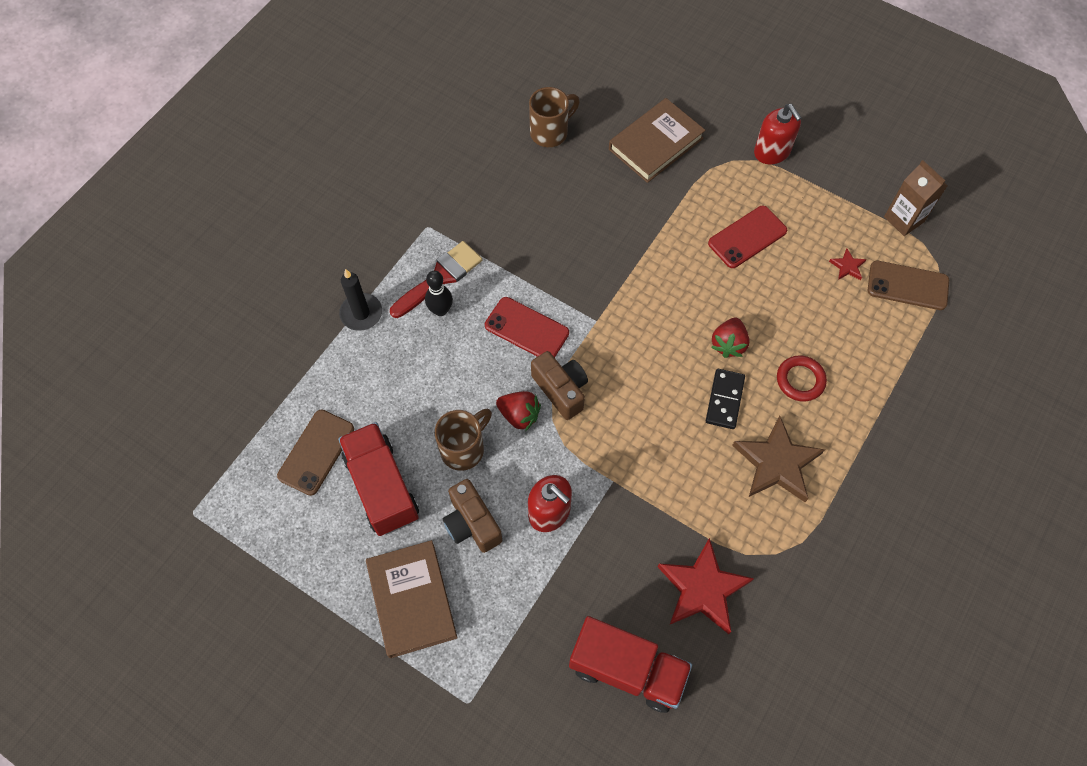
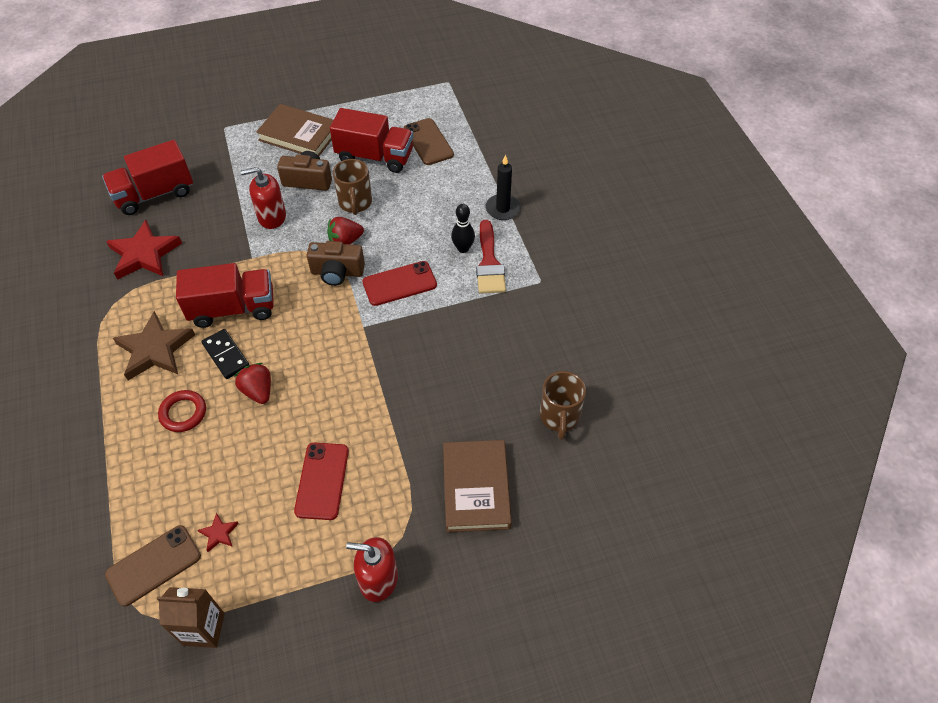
camera: 130 degrees right, 10 degrees down
none -> red truck [176,263,274,328]

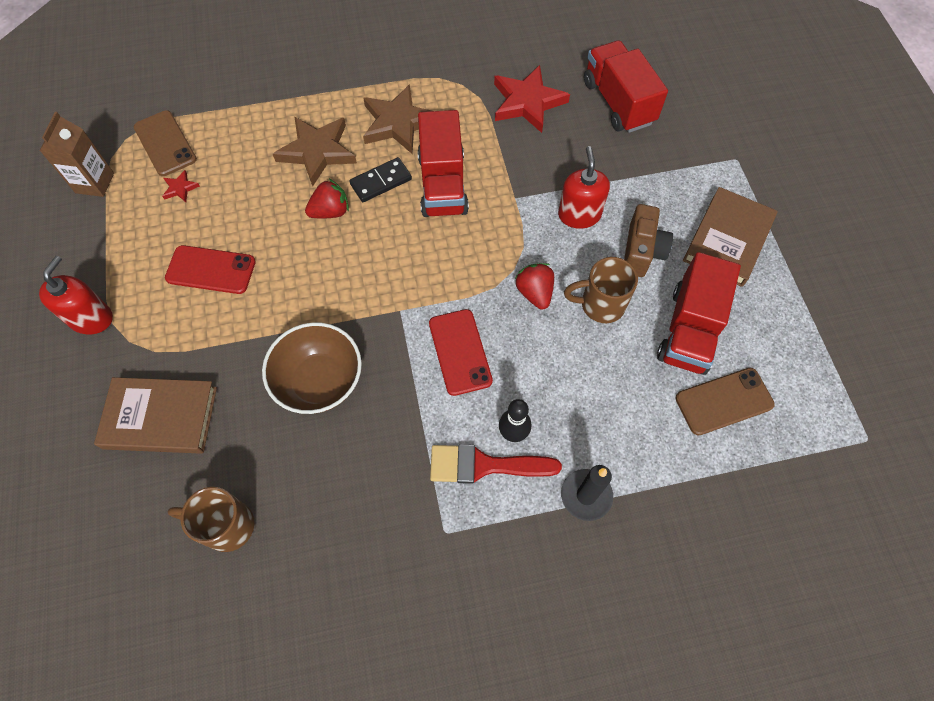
camera: 95 degrees right, 10 degrees up
red ring [158,390,206,432] -> brown star [273,117,357,186]
brown camera [307,241,365,286] -> none
none -> brown bowl [262,322,362,414]

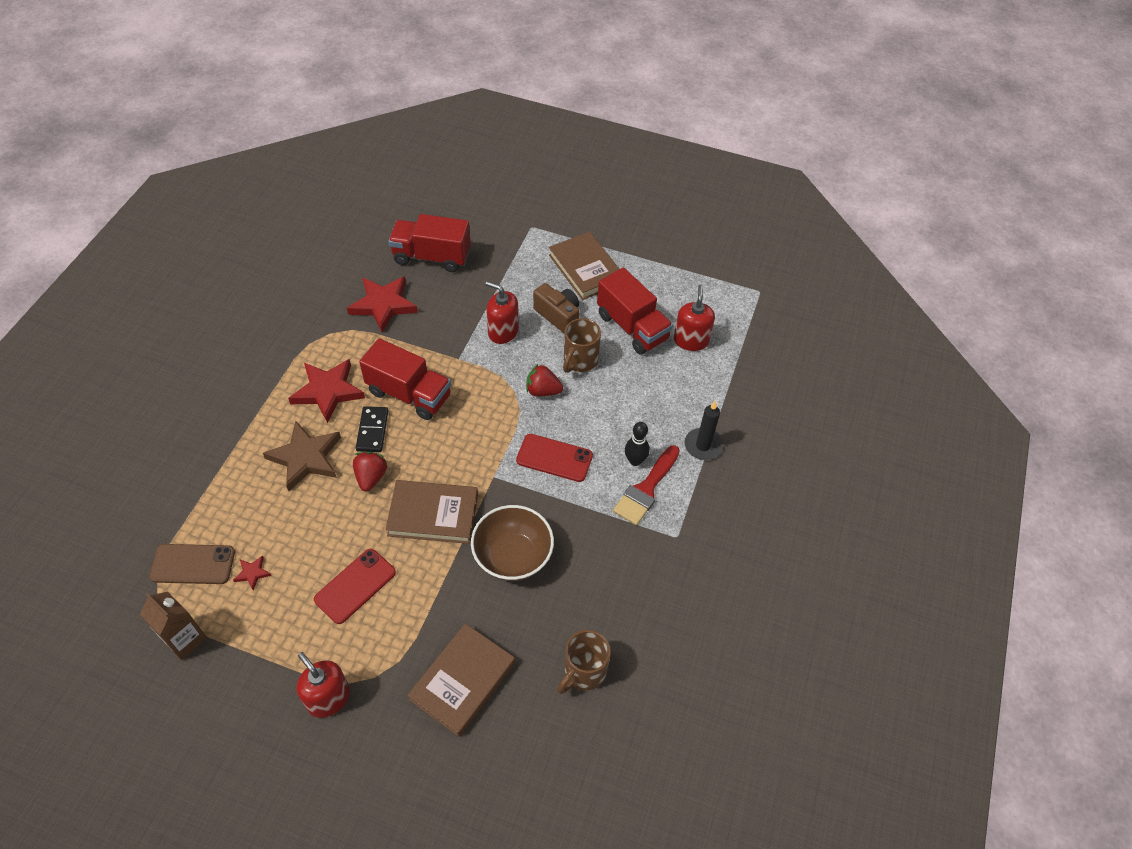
camera: 60 degrees left, 10 degrees down
brown star [363,84,431,154] -> red star [288,359,365,423]
brown phone [675,368,775,436] -> red soap dispenser [674,285,715,351]
none -> brown book [385,480,478,544]

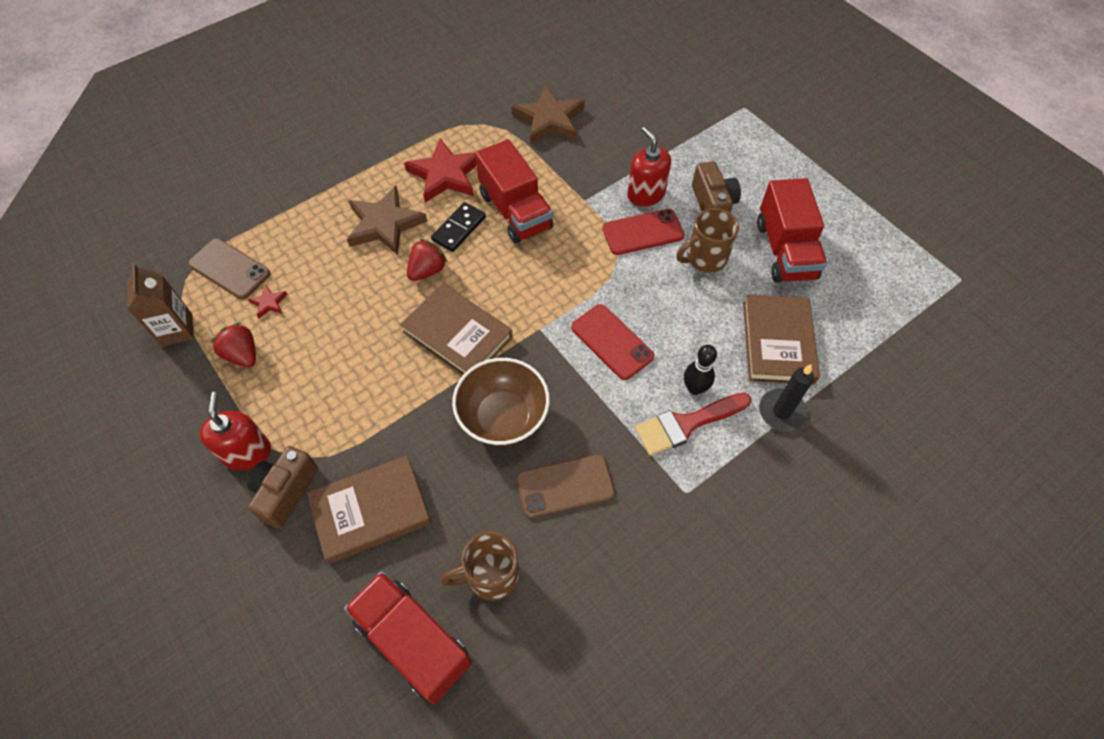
camera: 35 degrees right, 5 degrees up
red phone [314,549,396,624] -> red phone moved to [602,209,685,255]
red star [347,276,418,332] -> brown star [511,85,585,144]
red truck [388,214,471,272] -> red truck moved to [344,571,472,704]
red strawberry [526,363,563,396] -> red strawberry moved to [210,322,256,367]
brown book [549,231,619,300] -> brown book moved to [743,294,820,385]
red soap dispenser [674,285,715,351] -> none
none -> brown camera [247,446,318,529]
none -> brown phone [517,454,615,518]

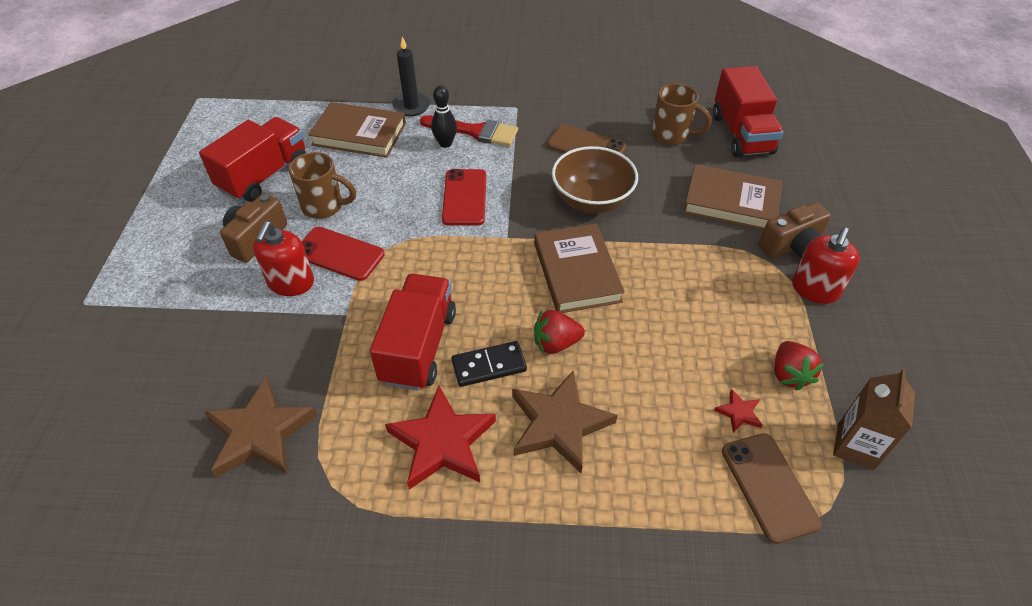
camera: 140 degrees left, 10 degrees down
brown book [743,294,820,385] -> brown book turned 60 degrees clockwise [308,102,406,158]

